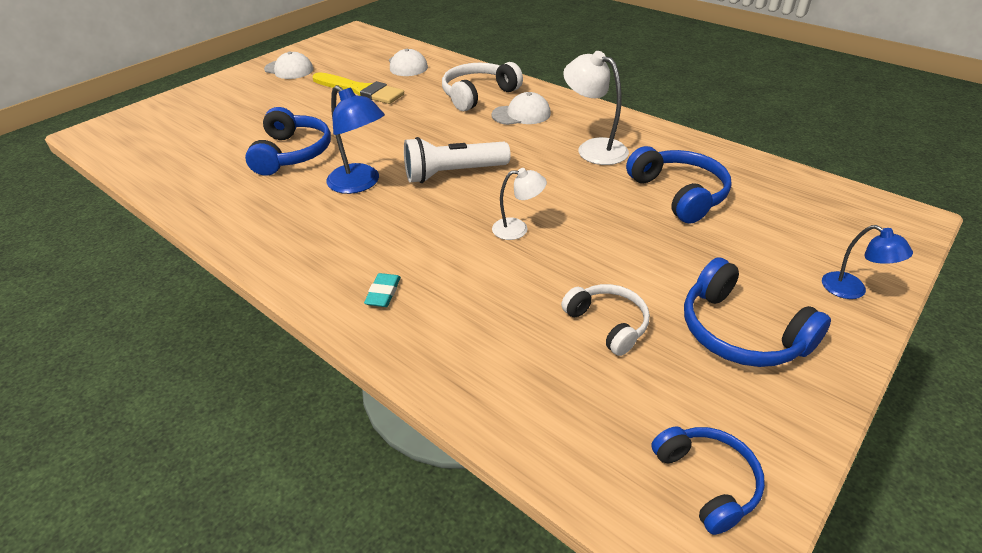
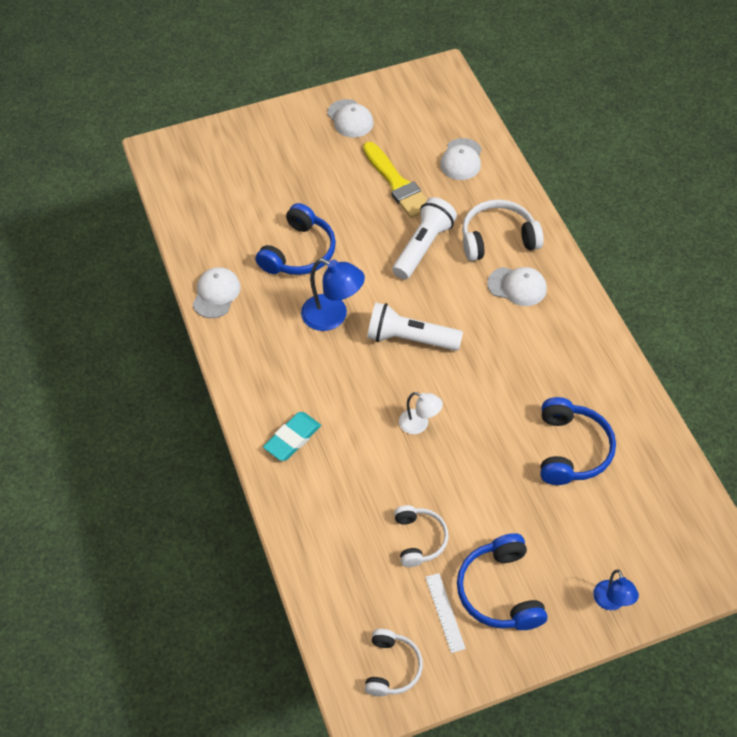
camera: 30 degrees right, 15 degrees up
blue lamp [326,85,385,194] -> blue lamp turned 45 degrees counterclockwise [301,258,365,331]
turquoise eraser [364,273,401,307] -> turquoise eraser [263,412,321,461], size x1.57
white lamp [563,51,629,165] -> none
blue headphones [651,426,765,535] -> white headphones [365,629,423,696]
none -> white cap [193,267,241,318]
none -> white flashlight [392,197,457,279]
none -> white ruler [425,573,466,653]

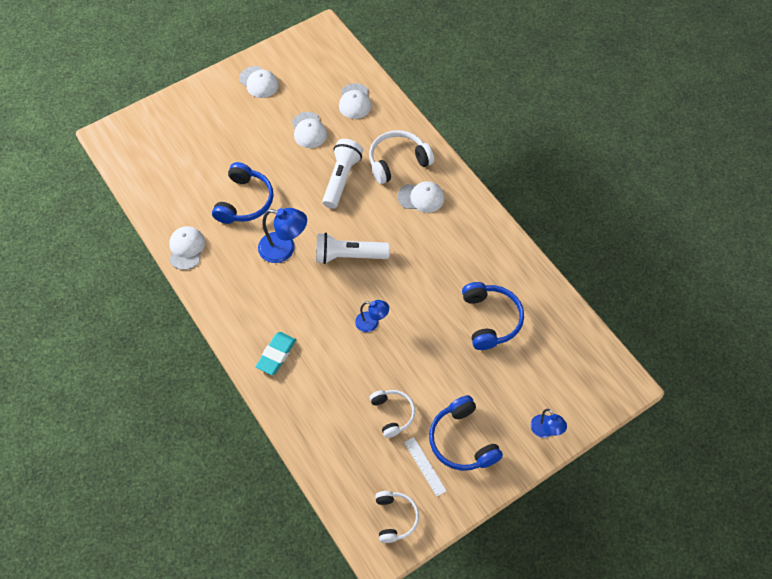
camera: 15 degrees left, 5 degrees up
yellow brush [363,142,427,218] -> white cap [292,112,327,148]
white lamp [399,392,443,434] -> blue lamp [355,300,389,332]

